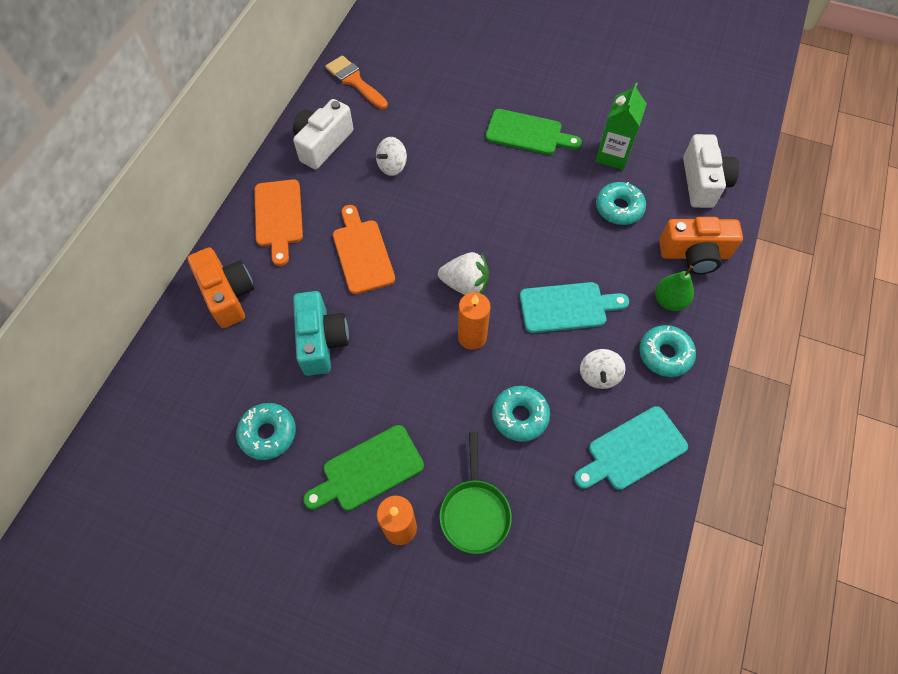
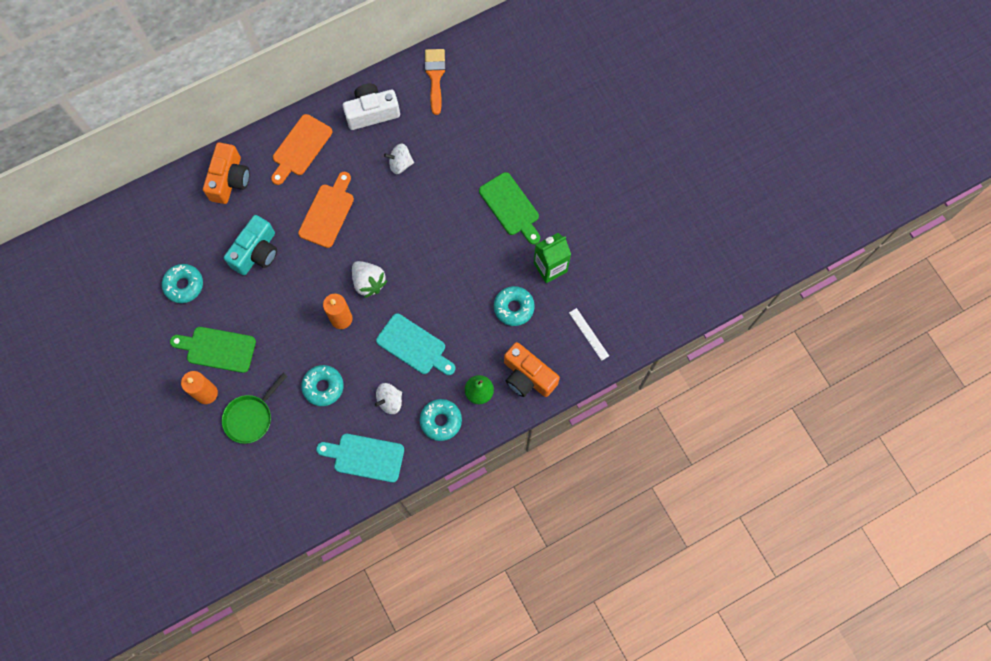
camera: 40 degrees right, 10 degrees up
white camera [683,134,739,208] -> white ruler [569,308,609,361]

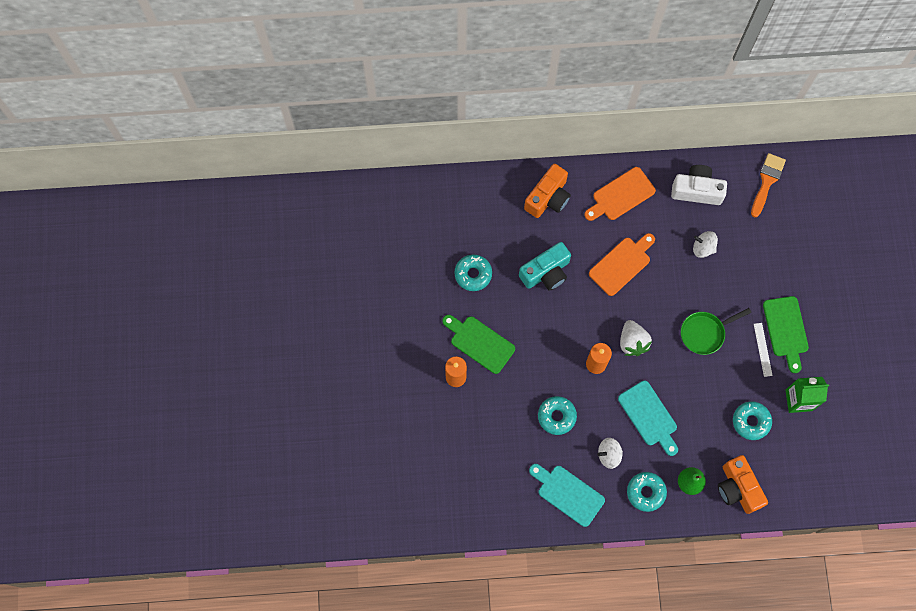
camera: 25 degrees right, 0 degrees up
green pan [222,373,287,444] -> green pan moved to [681,308,751,355]
white ruler [569,308,609,361] -> white ruler moved to [754,323,773,377]

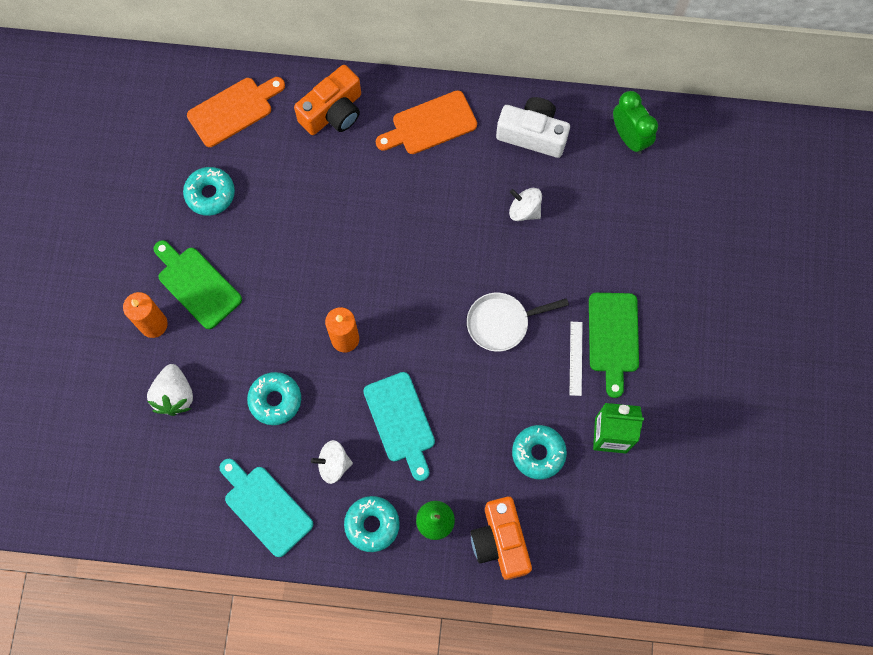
camera: 10 degrees right, 0 degrees up
turquoise camera [519,242,571,291] -> none
orange cutting board [589,233,655,296] -> orange cutting board moved to [187,77,285,147]
white strawberry [620,320,652,356] -> white strawberry moved to [147,364,193,416]
green pan [681,308,751,355] -> white pan [467,293,569,352]
orange brush [751,153,786,217] -> green clock [613,91,658,154]

